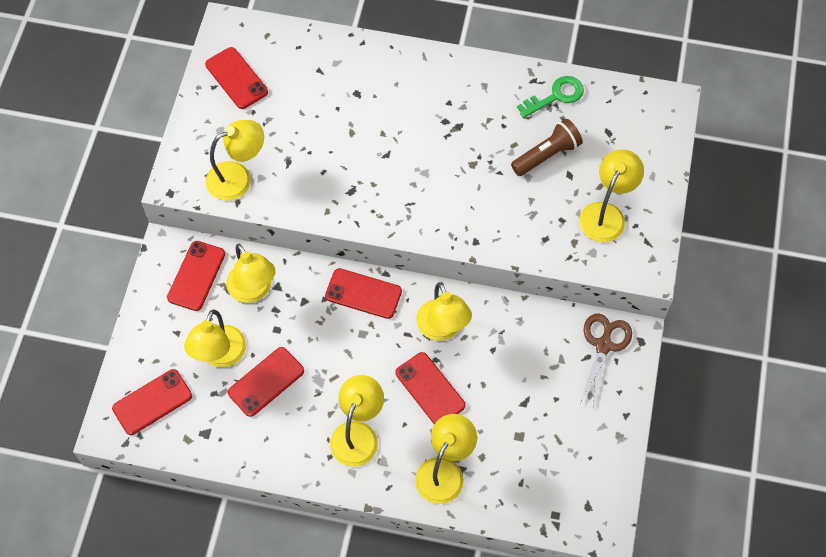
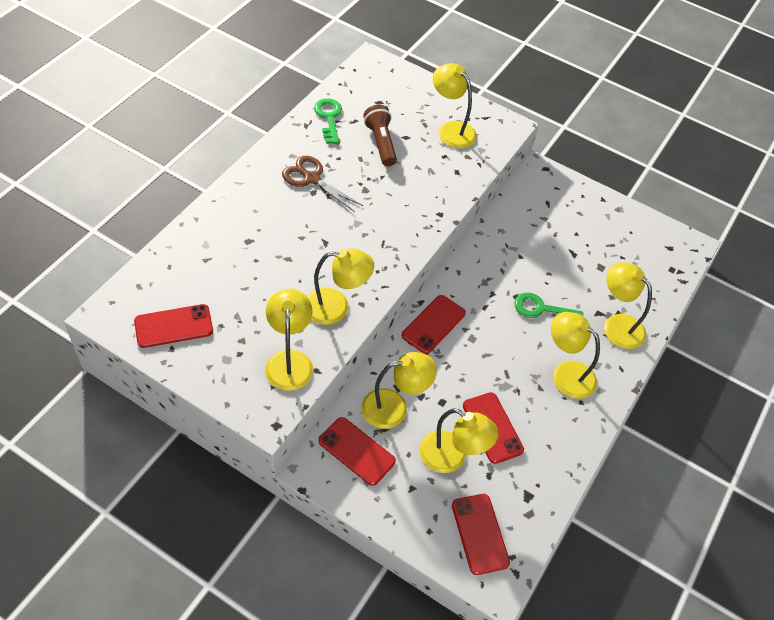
camera: 75 degrees left, 10 degrees down
red phone [395,352,466,425] -> green key [514,292,583,318]
yellow lamp [416,282,472,341] -> yellow lamp moved to [307,248,374,325]
brown scissors [579,313,632,409] -> brown scissors moved to [282,156,363,212]

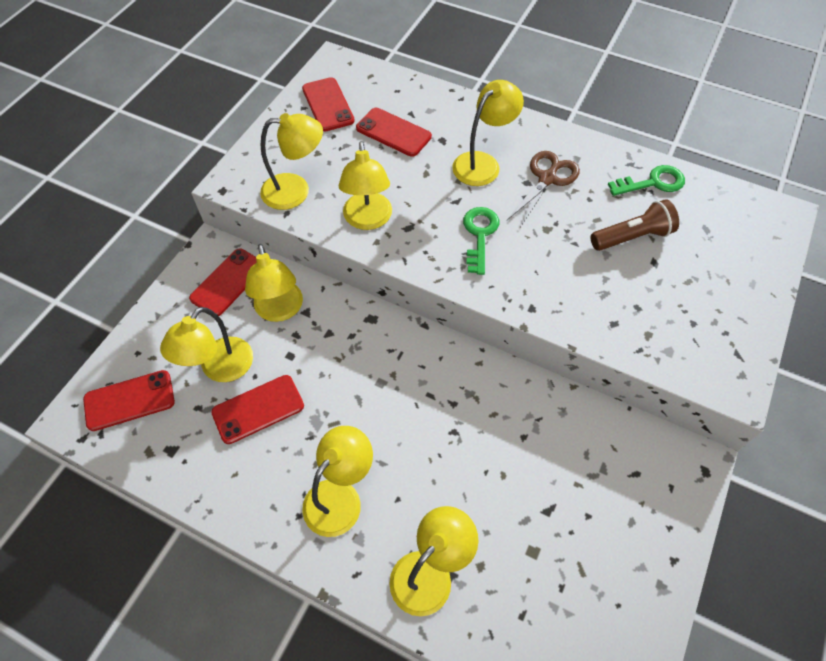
camera: 90 degrees right, 5 degrees up
red phone [402,295,466,354] -> red phone moved to [356,108,432,157]
yellow lamp [433,63,477,148] -> yellow lamp moved to [452,80,524,186]
green key [514,292,583,318] -> green key moved to [463,207,499,275]

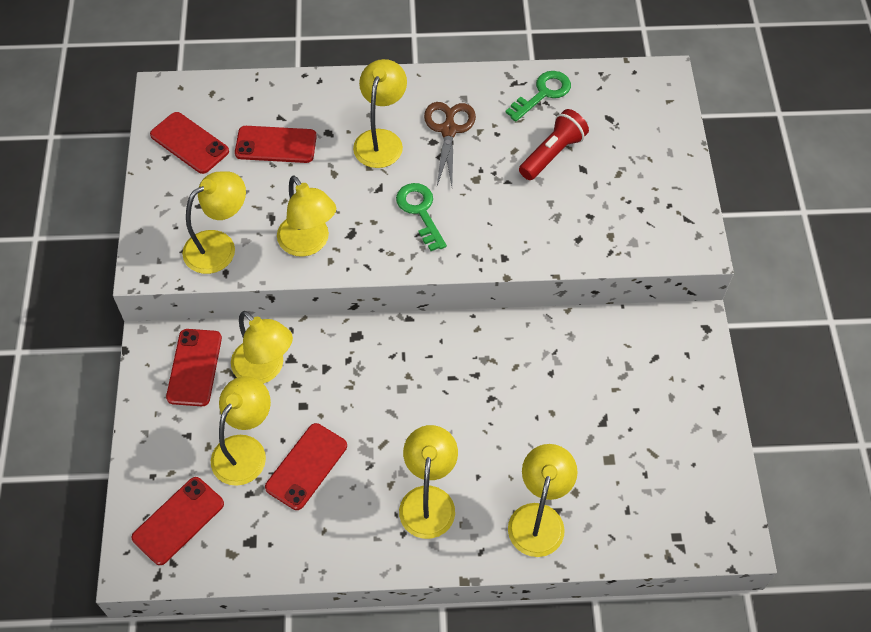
camera: 30 degrees left, 0 degrees up
yellow lamp [160,307,253,382] -> yellow lamp turned 150 degrees counterclockwise [211,376,271,486]
brown flashlight [591,199,679,251] -> red flashlight [519,109,589,180]

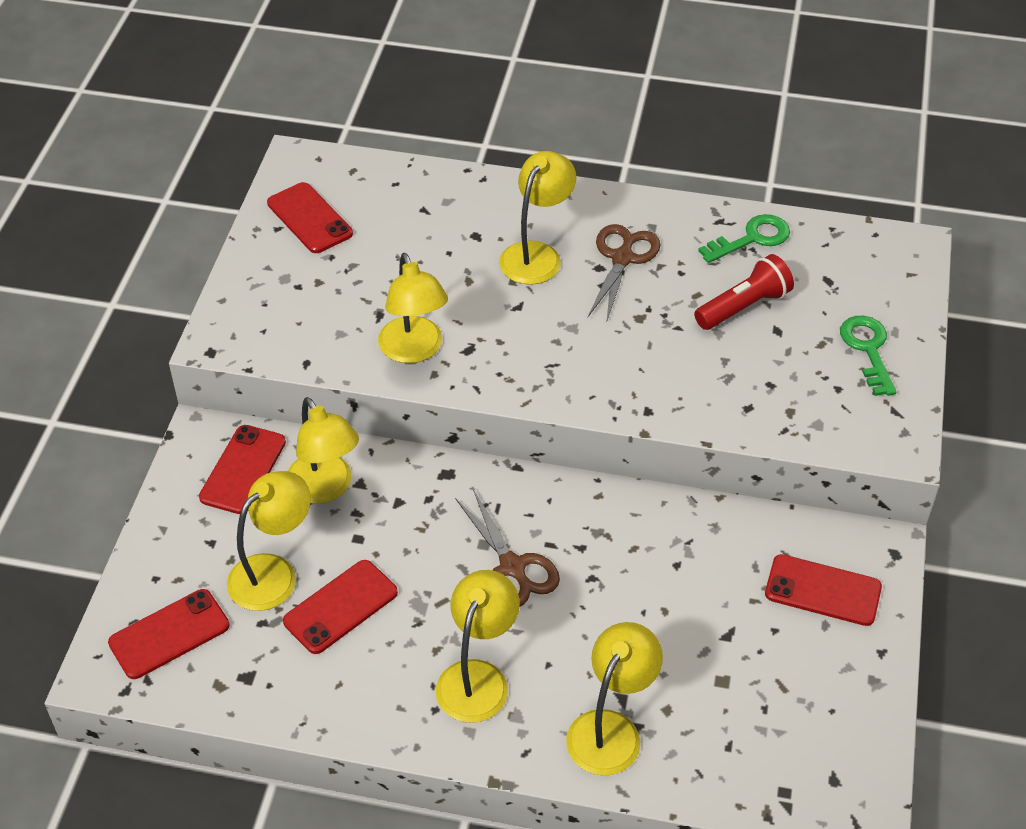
camera: 15 degrees right, 10 degrees down
yellow lamp [182,171,246,274] -> none
red phone [235,126,317,163] -> red phone moved to [765,554,882,626]
green key [396,183,447,251] -> green key moved to [840,316,896,396]
none -> brown scissors [455,489,560,607]

